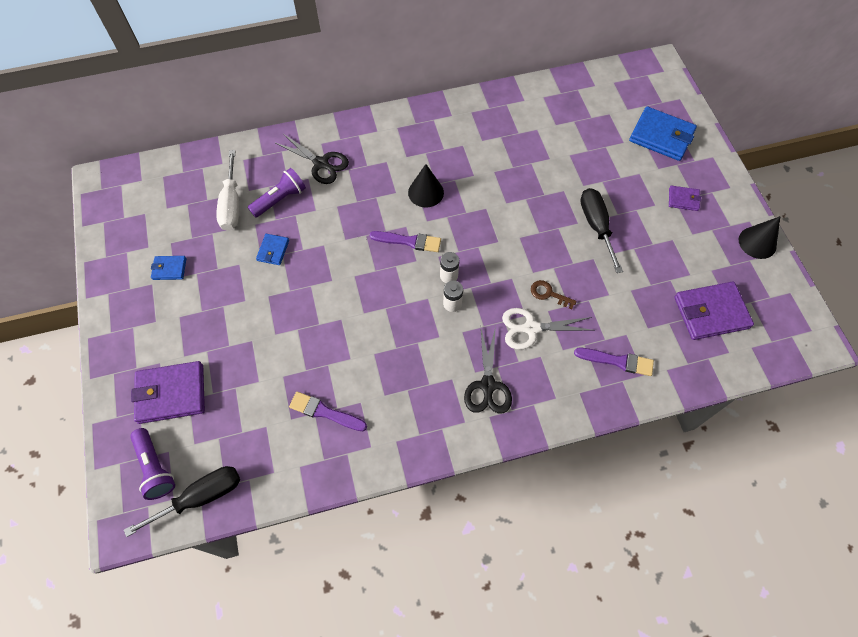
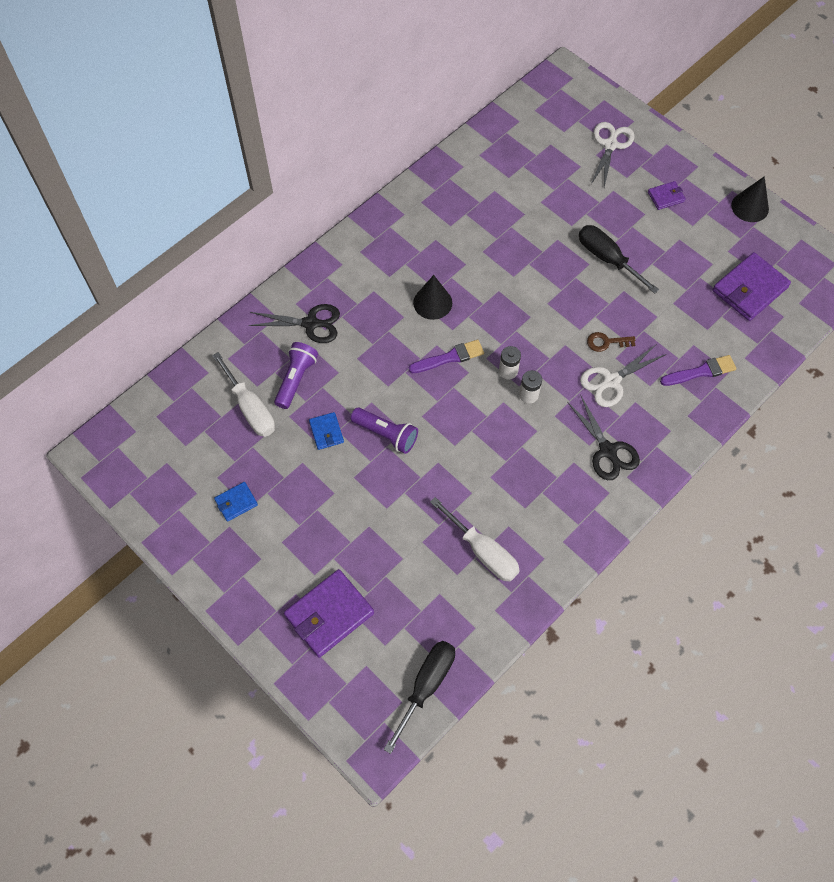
camera: 30 degrees left, 0 degrees up
purple flashlight [130,428,175,500] -> purple flashlight moved to [351,408,418,454]
purple brush [289,392,367,431] -> white screwdriver [430,497,520,582]
blue wallet [629,106,697,161] -> white scissors [591,122,635,187]

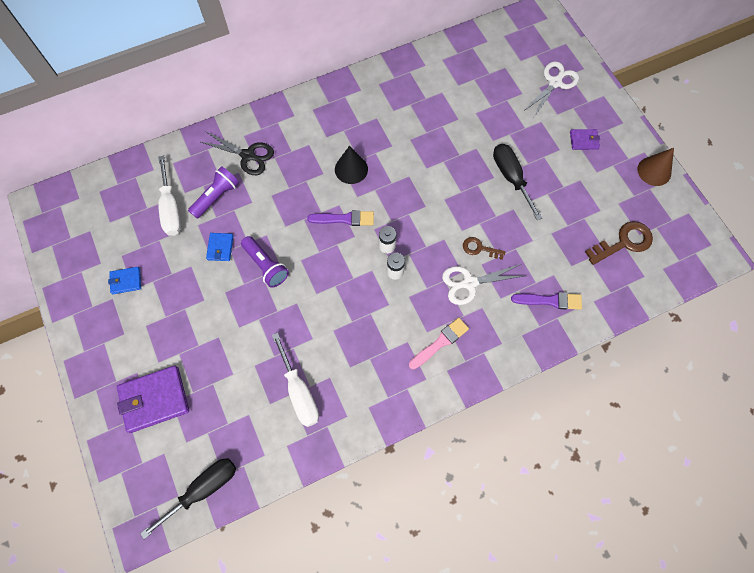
camera: 20 degrees right, 5 degrees up
black scissors [567,396,640,480] -> pink brush [409,318,469,369]
purple wallet [712,252,791,321] -> brown key [585,221,653,265]
black cone [731,176,769,222] -> brown cone [637,148,674,186]

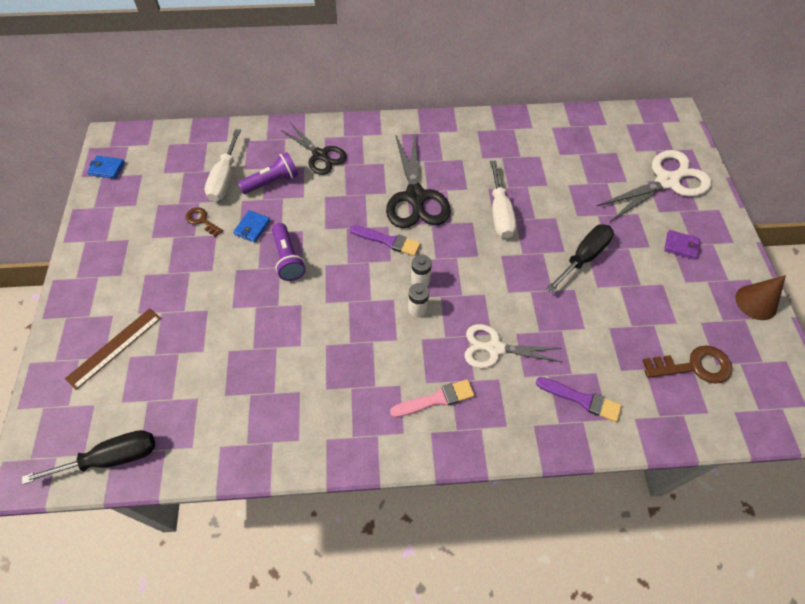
camera: 20 degrees right, 10 degrees down
blue wallet [108,267,141,294] -> blue wallet moved to [87,156,125,179]
purple wallet [117,366,189,433] -> brown ruler [65,308,161,390]
white screwdriver [272,333,319,427] -> white screwdriver moved to [490,161,516,239]
black cone [335,146,368,184] -> black scissors [386,132,451,228]
brown key [463,237,505,260] -> brown key moved to [185,207,223,237]
black screwdriver [493,144,542,220] -> black screwdriver turned 45 degrees clockwise [546,224,614,293]
white scissors [524,61,579,117] -> white scissors [596,150,712,222], size x1.53

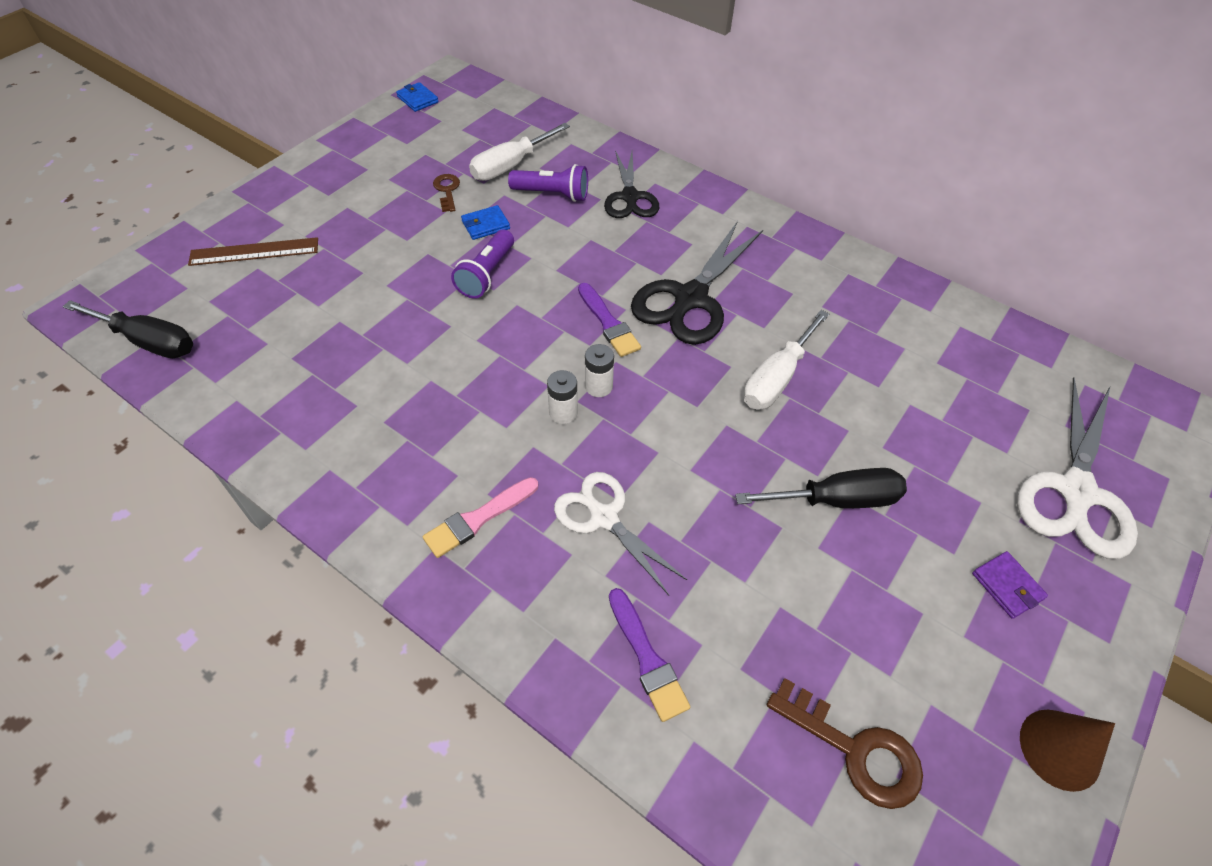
camera: 40 degrees right, 5 degrees down
pink brush [390,379,475,417] -> pink brush turned 120 degrees clockwise [423,477,538,558]
white scissors [596,150,712,222] -> white scissors turned 105 degrees clockwise [1017,378,1138,559]

